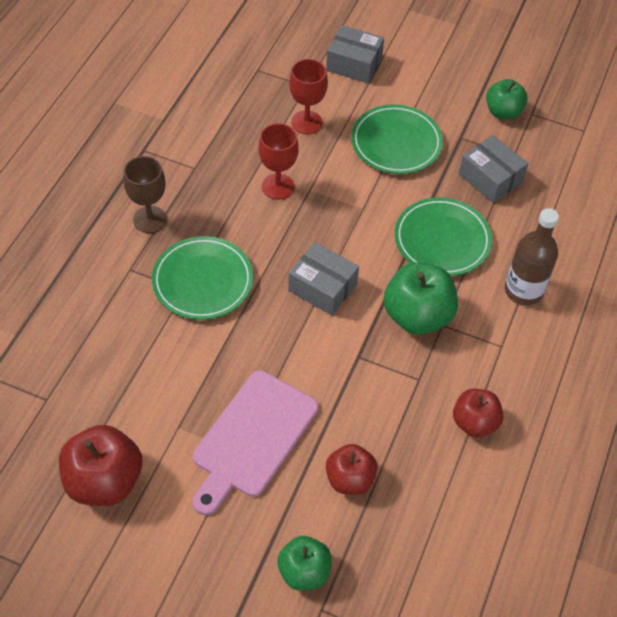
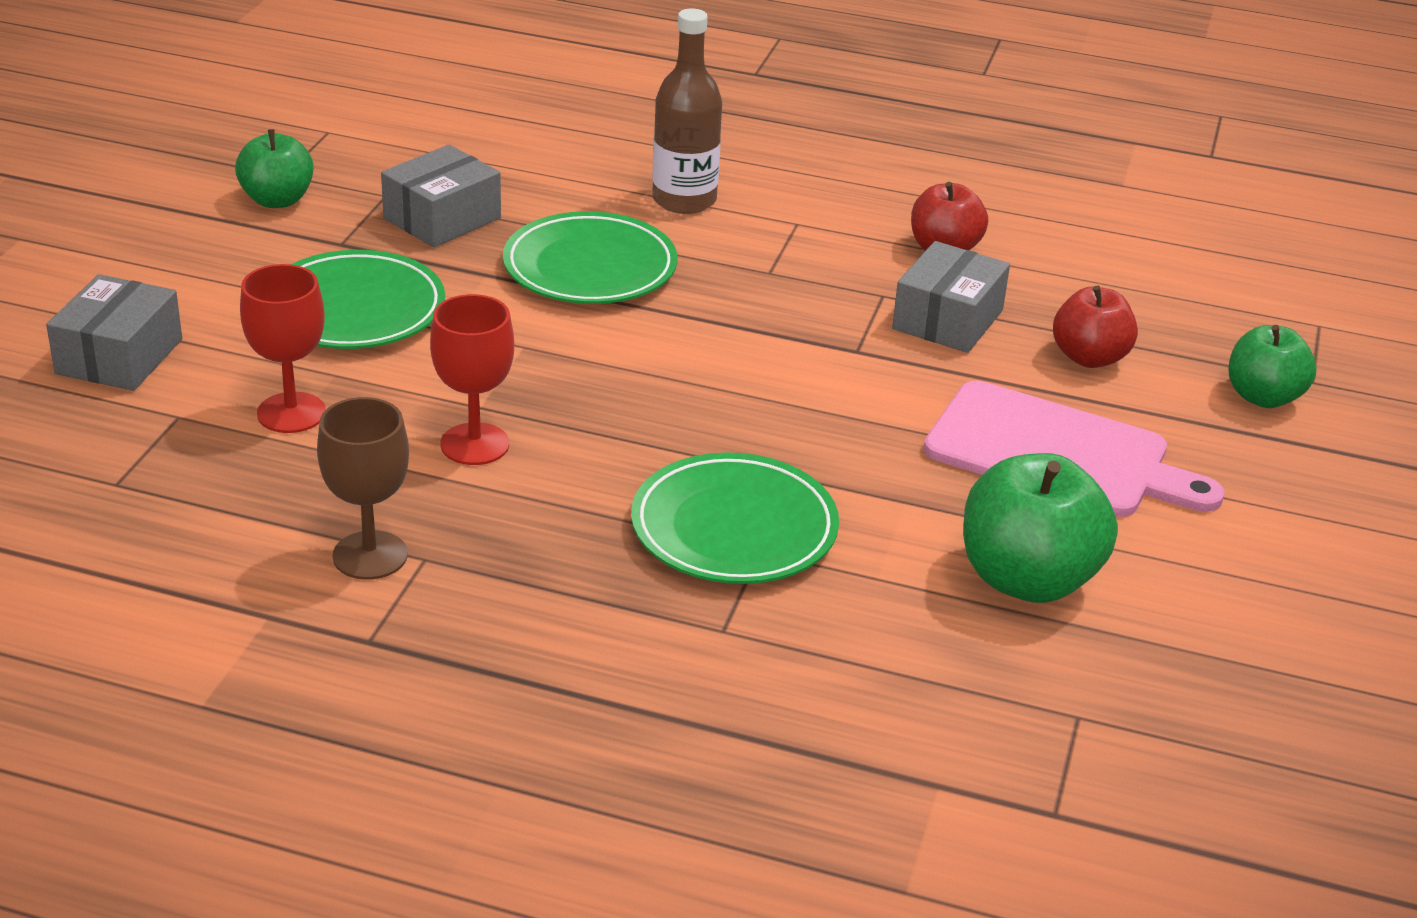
camera: 95 degrees left, 20 degrees down
red apple [59,425,142,506] -> none
brown goblet [123,156,167,233] -> brown goblet moved to [317,397,409,580]
grey box [288,242,359,315] -> grey box moved to [892,241,1010,353]
green apple [383,262,458,335] -> green apple moved to [963,453,1118,603]

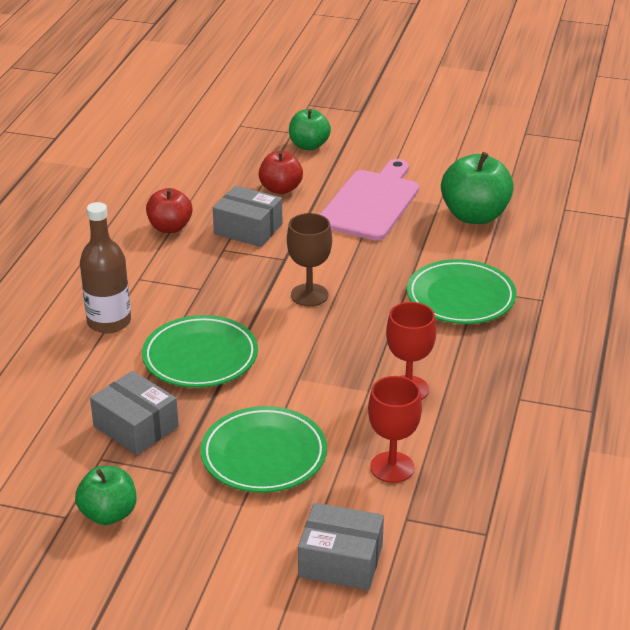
camera: 90 degrees left, 0 degrees up
brown goblet [317,397,409,580] -> brown goblet moved to [287,213,332,306]

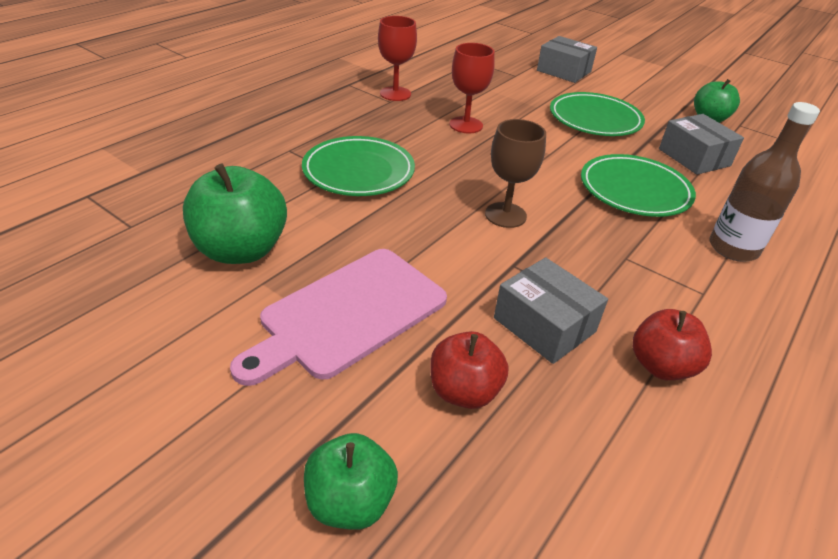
camera: 160 degrees left, 5 degrees up
red goblet [368,376,422,483] -> red goblet moved to [378,16,417,101]

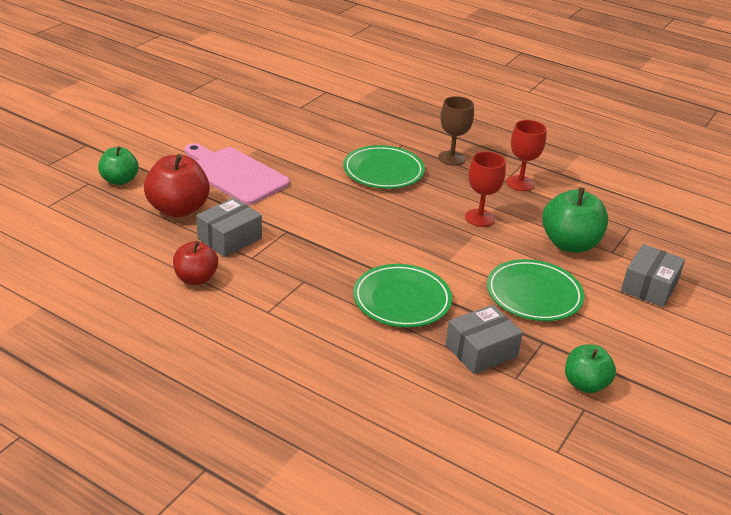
camera: 85 degrees right, 5 degrees down
green apple [183,164,287,264] -> green apple moved to [542,187,608,253]
red apple [430,331,508,409] -> red apple [144,154,210,217], size x1.57
brown goblet [485,119,546,228] -> brown goblet moved to [438,96,474,166]
brown bottle [709,102,820,262] -> none

